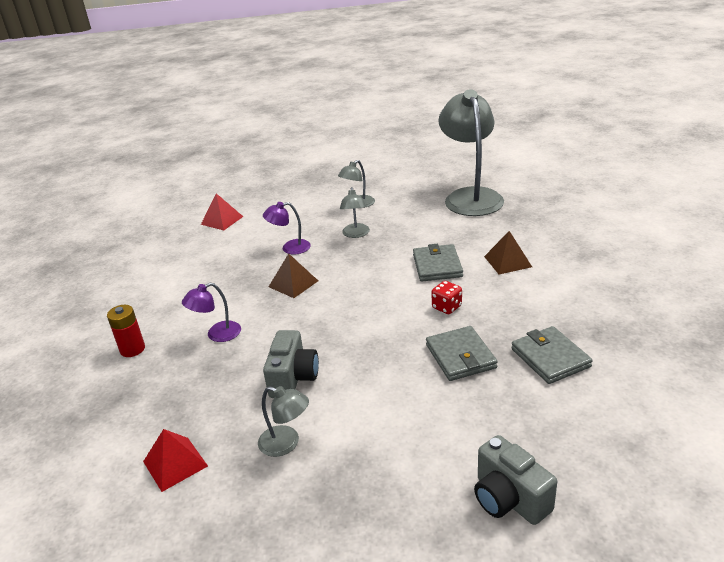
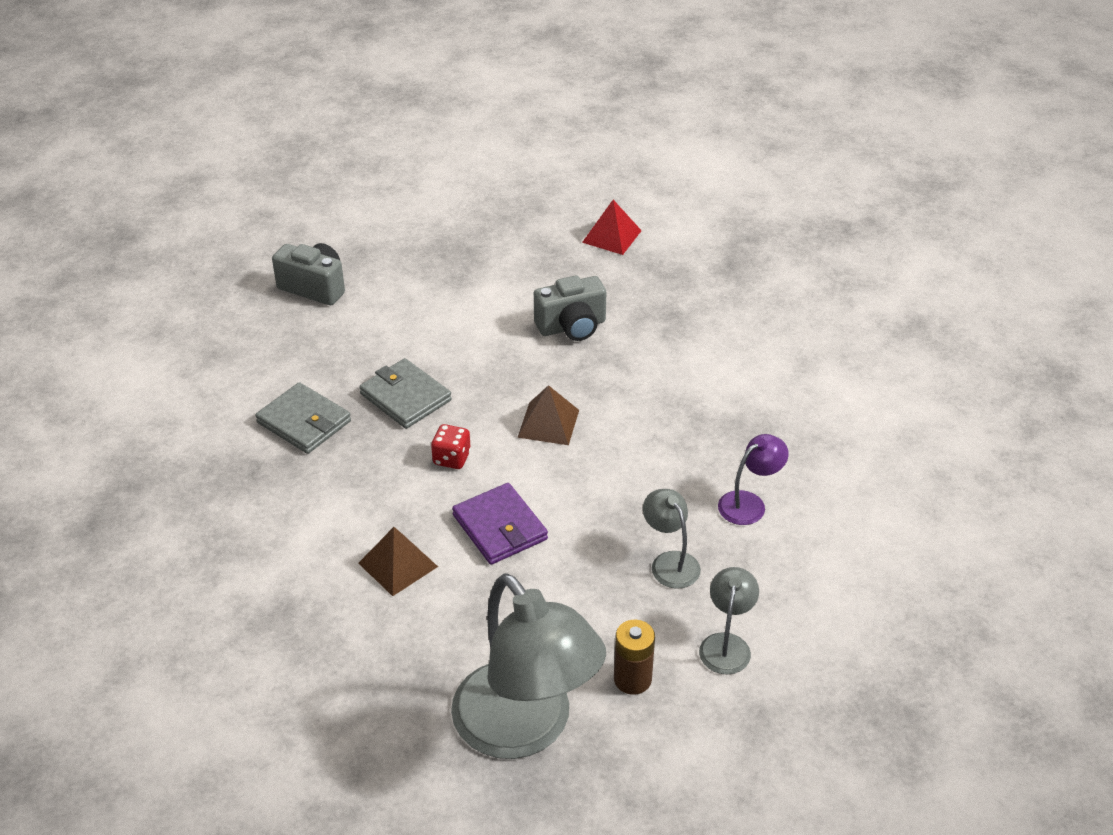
camera: 150 degrees right, 10 degrees up
red battery [107,305,145,357] -> none
purple lamp [182,283,241,342] -> none
red pyramid [201,193,243,230] -> none
grey lamp [258,386,309,457] -> none
grey camera [263,330,319,398] -> grey camera turned 90 degrees counterclockwise [534,275,607,341]
brown pyramid [269,253,318,298] -> brown pyramid moved to [517,385,579,445]
grey wallet [413,244,463,282] -> purple wallet [452,483,548,565]
none -> brown battery [614,620,655,695]

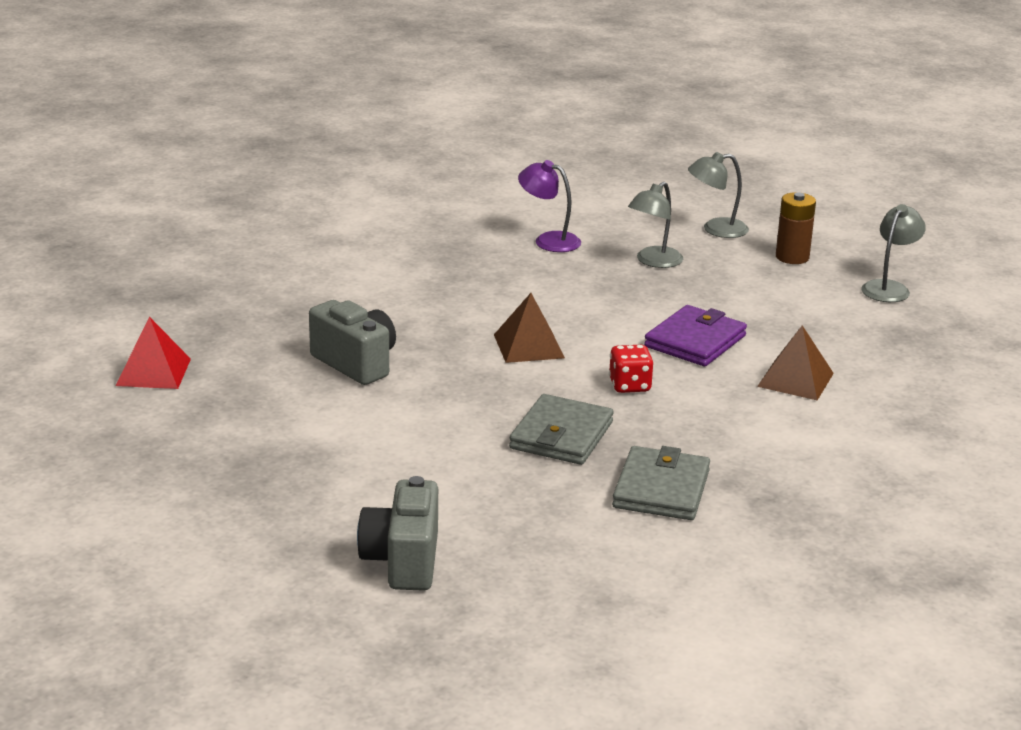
camera: 115 degrees left, 15 degrees down
grey lamp [451,573,606,759] -> grey lamp [861,204,926,302], size x0.45

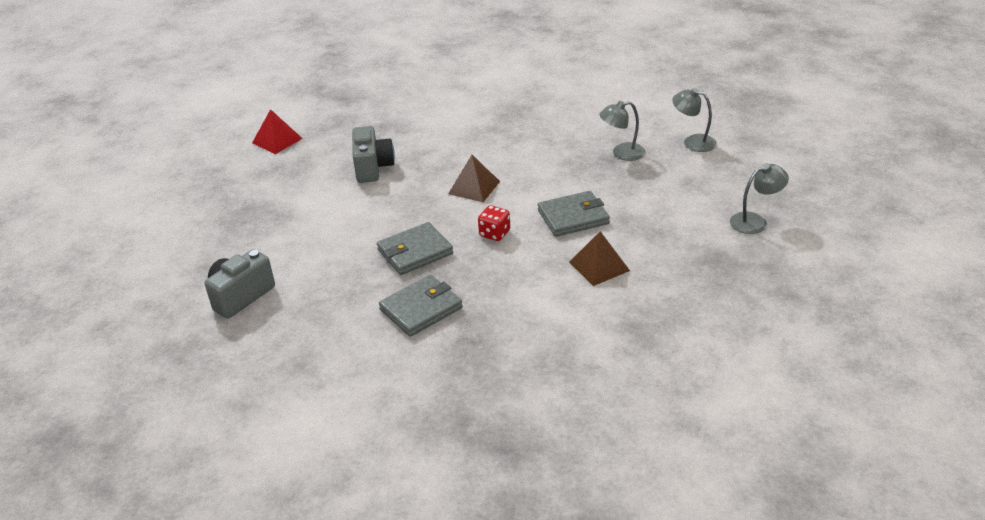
camera: 40 degrees right, 10 degrees up
purple lamp [518,160,581,252] -> none
purple wallet [644,305,747,366] -> grey wallet [538,191,610,237]
brown battery [776,192,816,264] -> none

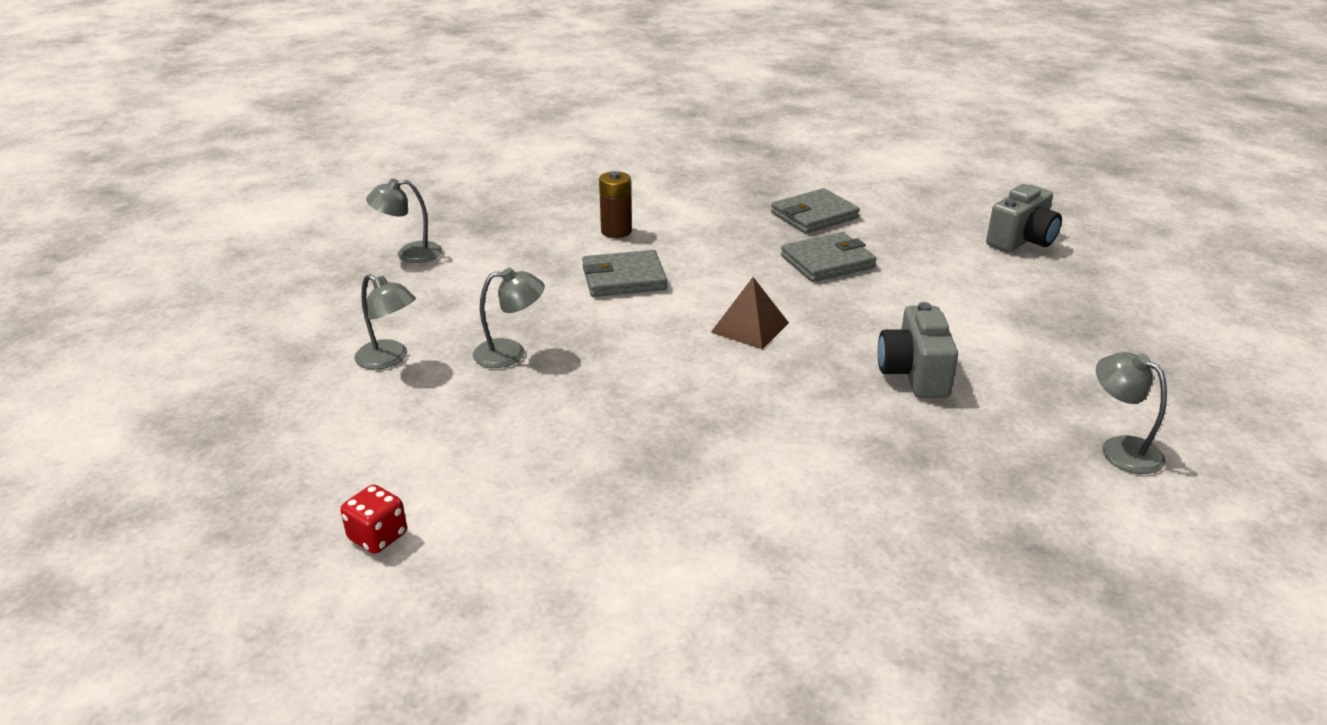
camera: 175 degrees left, 5 degrees down
red pyramid [252,109,303,154] -> grey lamp [1096,352,1167,474]
red dice [478,205,510,241] -> red dice moved to [341,484,407,554]
brown pyramid [569,231,630,286] -> brown battery [599,171,632,238]

